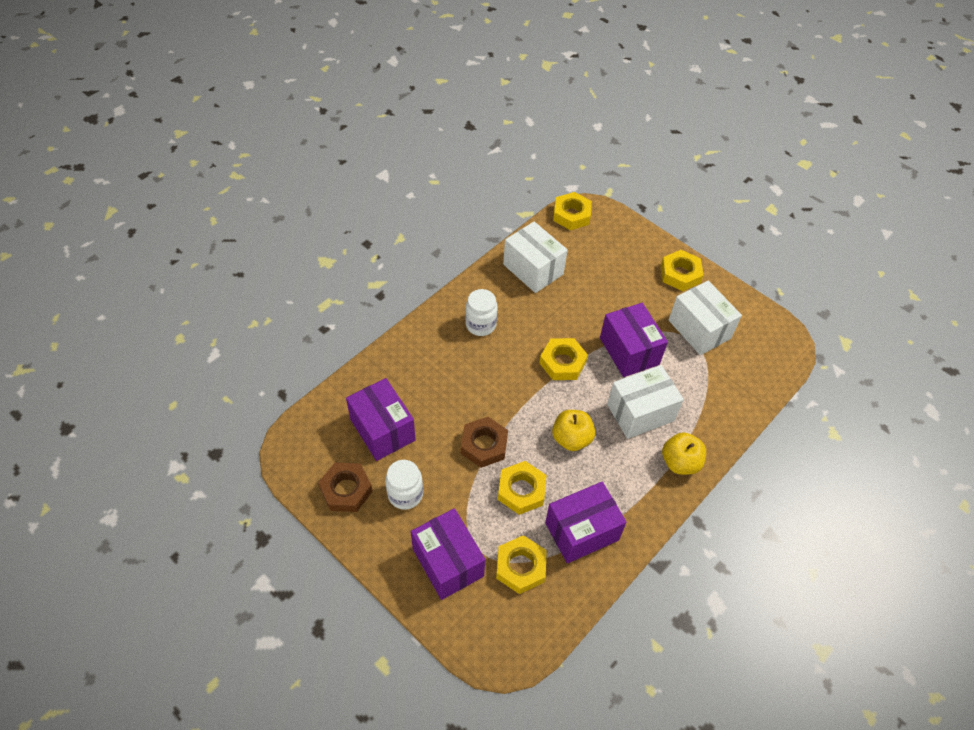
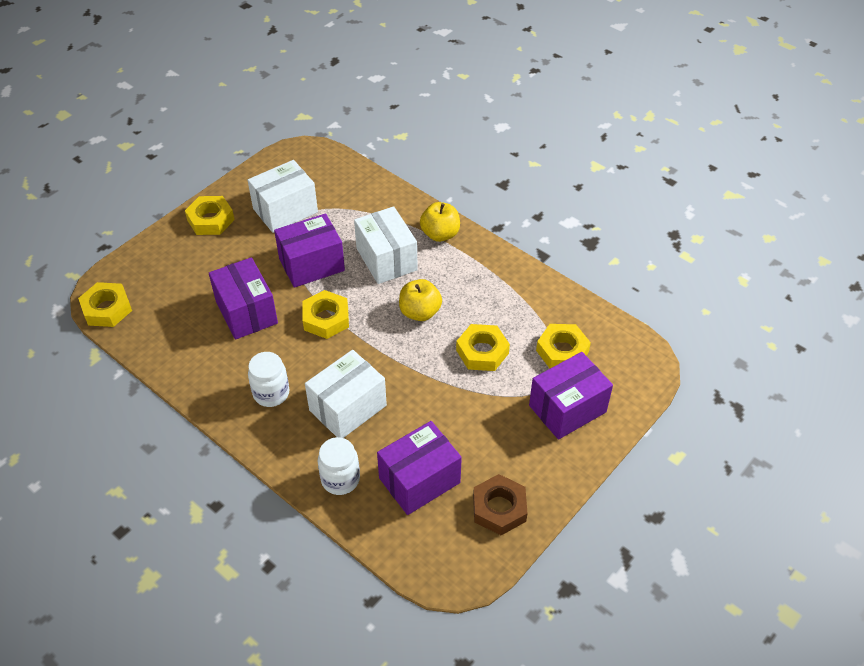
camera: 90 degrees left, 5 degrees down
white jar [385,460,423,510] -> white jar moved to [318,437,360,495]
brown nut [461,417,508,468] -> none
white box [503,222,568,293] -> white box moved to [305,350,387,438]
purple box [545,482,627,563] -> purple box moved to [209,257,278,340]

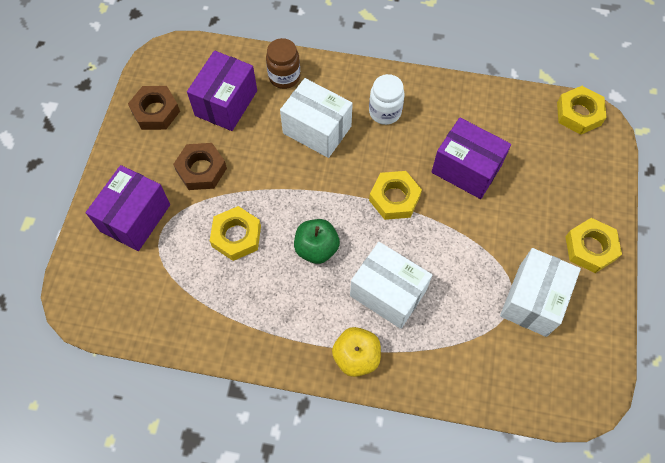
camera: 150 degrees right, 15 degrees up
purple box [274,213,345,288] -> none
white box [305,350,387,438] -> white box turned 75 degrees counterclockwise [280,78,353,158]
white jar [318,437,360,495] -> brown jar [266,38,300,89]
yellow apple [399,279,442,321] -> green apple [294,219,340,264]
yellow nut [536,324,591,368] -> none
none -> brown nut [173,143,227,190]

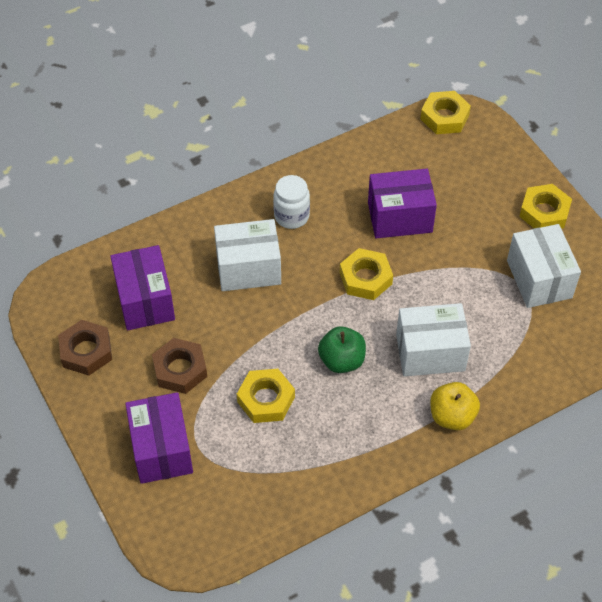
camera: 40 degrees left, 10 degrees down
brown jar [266,38,300,89] -> none

